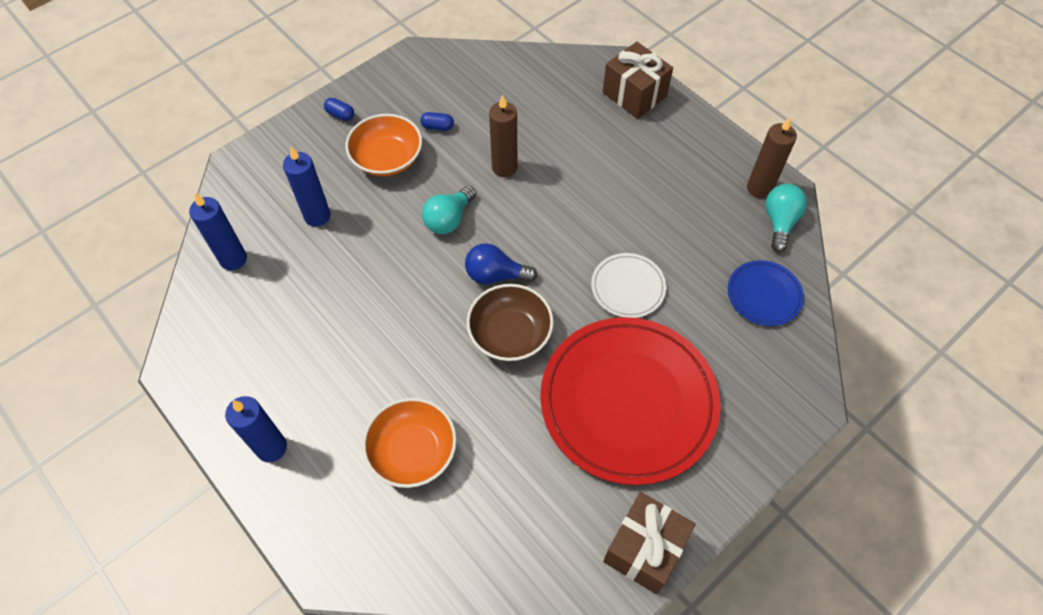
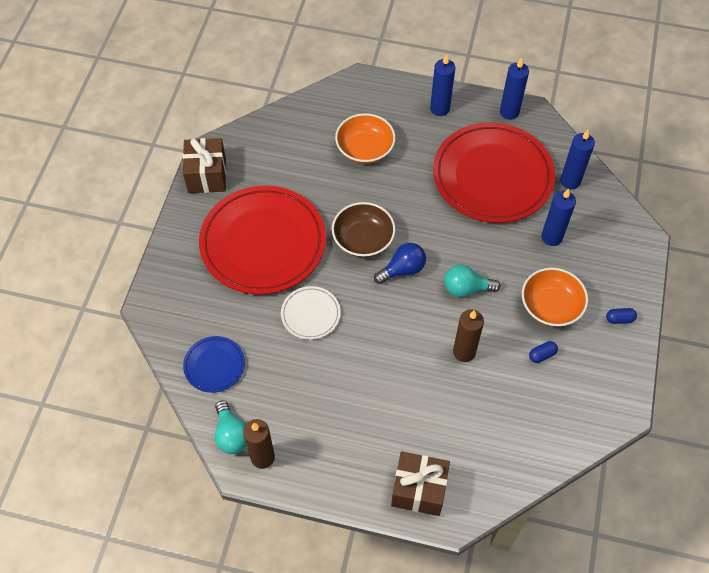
camera: 145 degrees right, 0 degrees up
turquoise light bulb [422,186,476,234] -> turquoise light bulb turned 90 degrees counterclockwise [444,265,500,297]
none -> red plate [433,122,555,223]
none -> blue candle [500,57,529,120]

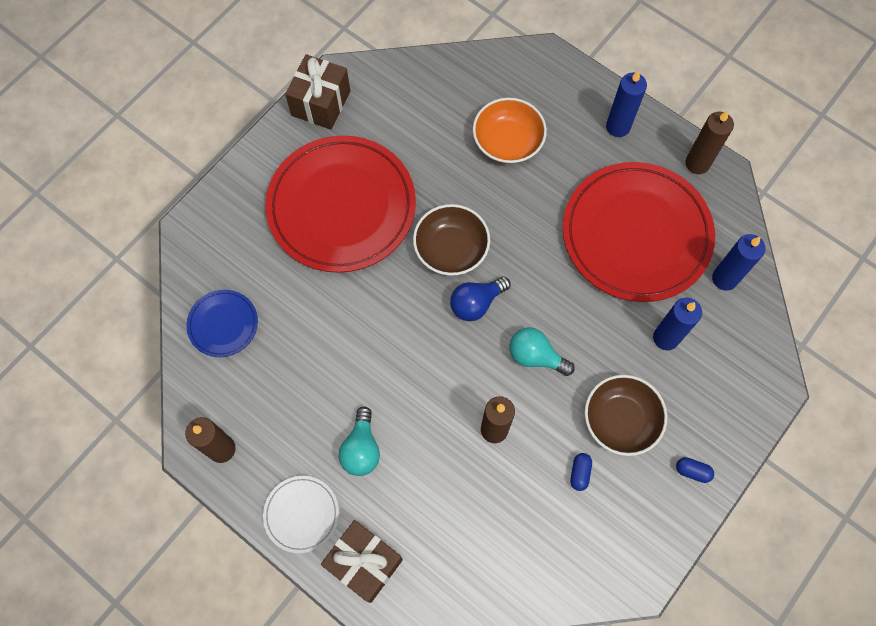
camera: 25 degrees right, 10 degrees up
turquoise light bulb [215,400,247,454] -> turquoise light bulb moved to [338,406,380,476]
white plate [281,286,341,340] -> white plate moved to [263,476,339,553]
blue light bulb [374,243,426,284] -> blue light bulb turned 150 degrees clockwise [450,276,510,321]
blue candle [500,57,529,120] -> brown candle [685,110,734,174]
orange bowl [522,268,588,327] -> brown bowl [585,375,667,456]
blue capsule [529,341,558,363] -> blue capsule turned 75 degrees counterclockwise [570,453,592,491]

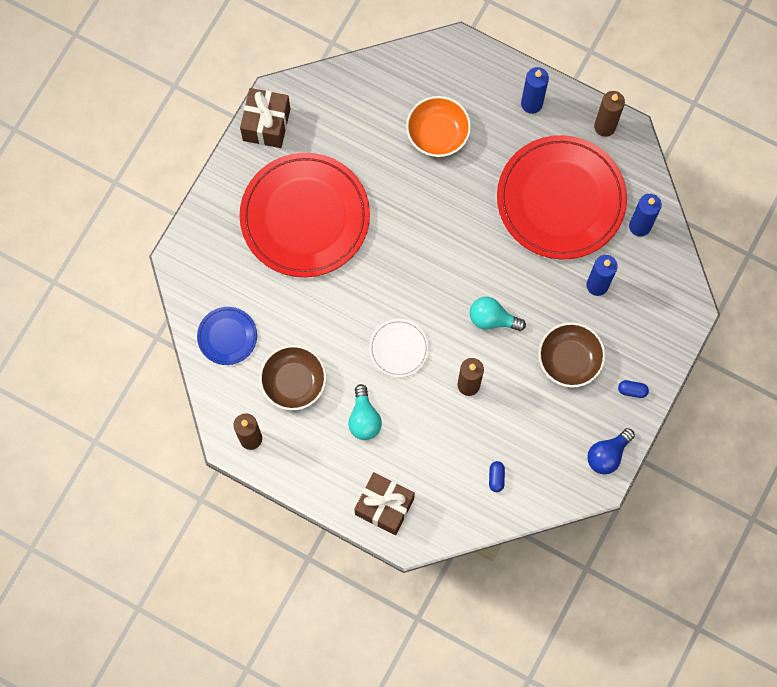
camera: 10 degrees left, 5 degrees up
white plate [263,476,339,553] -> white plate moved to [369,319,429,377]
brown bowl [413,204,490,276] -> brown bowl moved to [259,345,326,410]
blue light bulb [450,276,510,321] -> blue light bulb moved to [587,428,635,474]
blue capsule [570,453,592,491] -> blue capsule moved to [489,461,505,492]

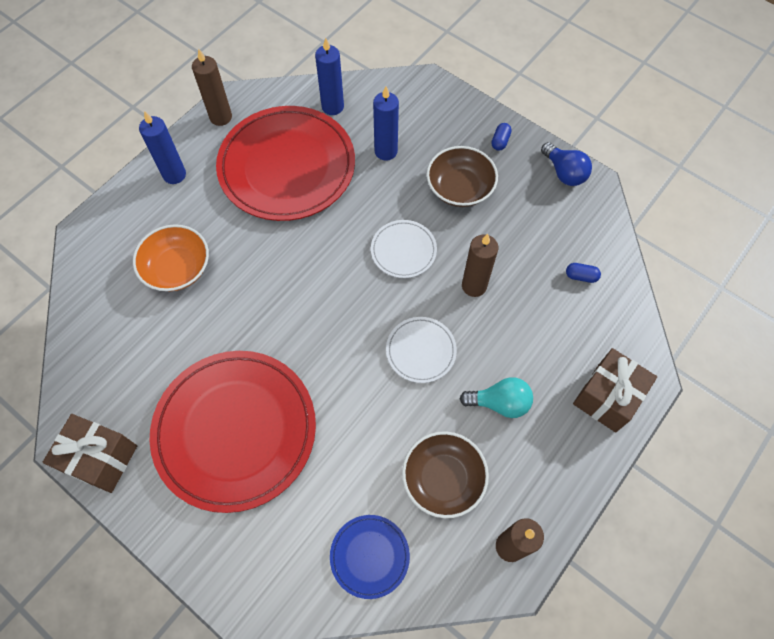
camera: 80 degrees left, 10 degrees down
turquoise light bulb [470,297,526,331] -> white plate [371,220,437,278]

